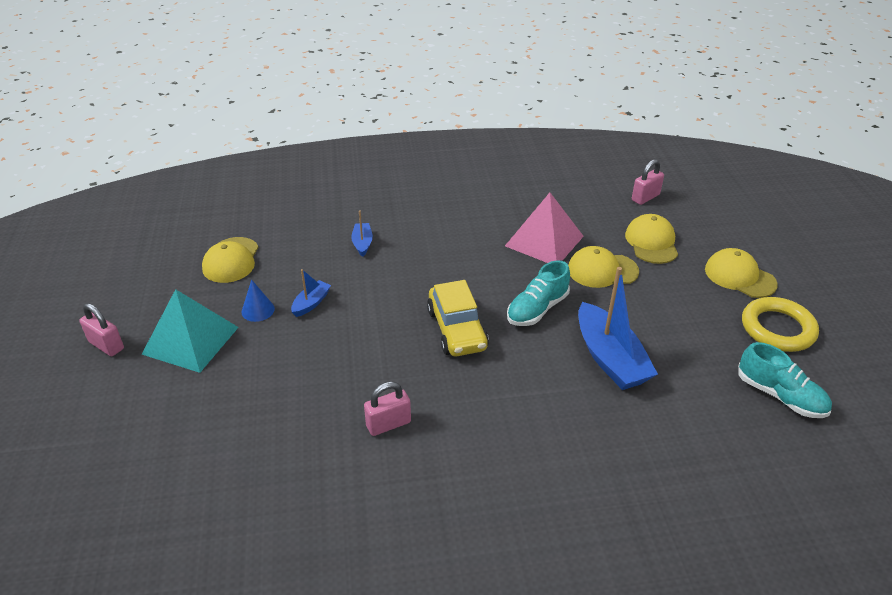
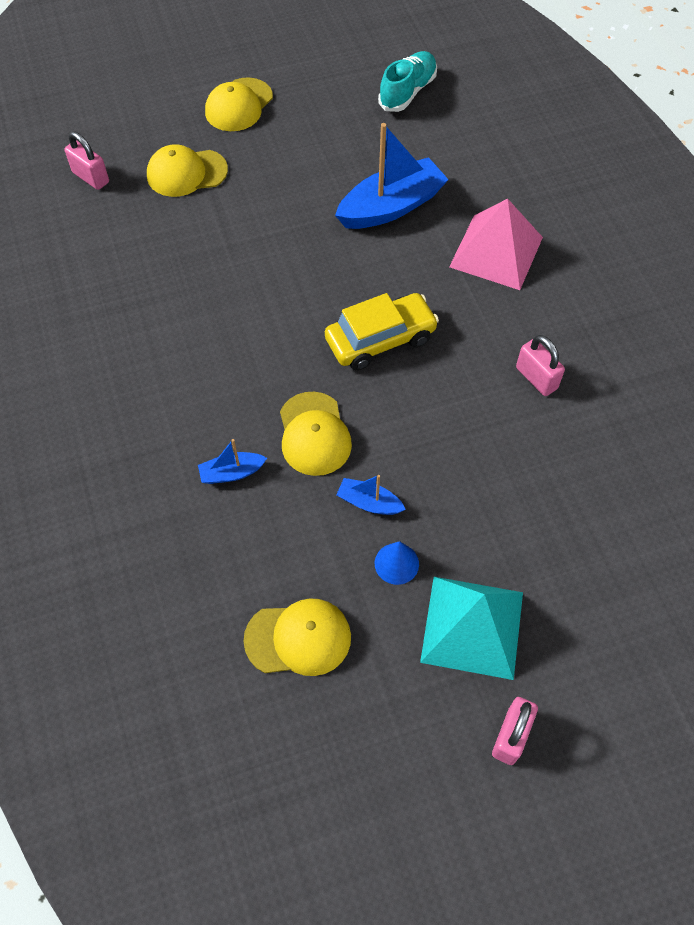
camera: 100 degrees left, 20 degrees up
pink pyramid [505,192,584,263] -> pink pyramid moved to [449,199,543,290]
turquoise shoe [507,260,570,326] -> none
yellow cap [568,246,639,288] -> yellow cap moved to [280,392,352,476]
yellow ring [742,297,819,352] -> none

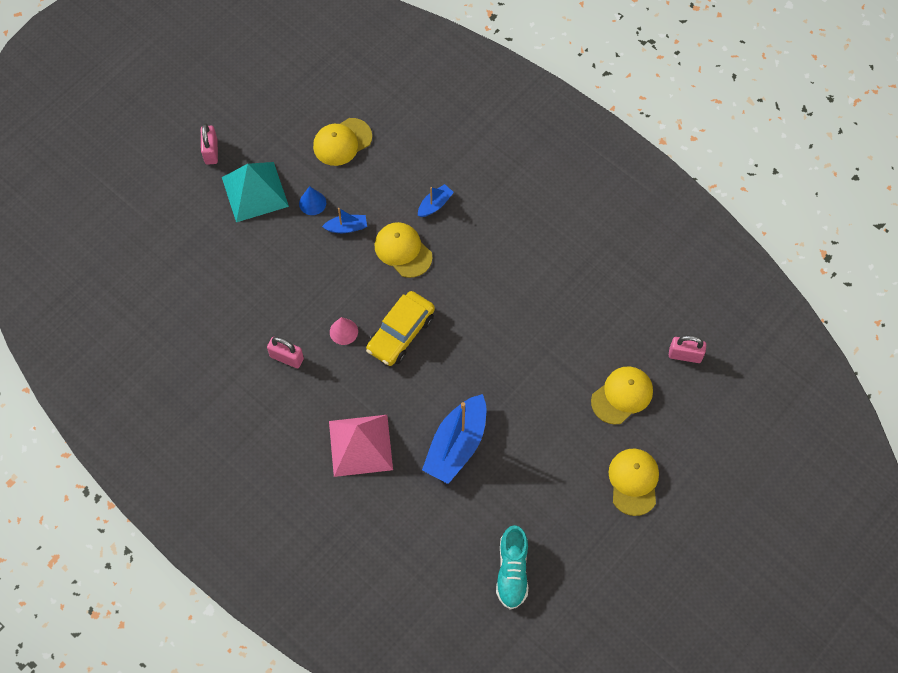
camera: 150 degrees right, 5 degrees up
none -> pink cone [330,317,358,345]

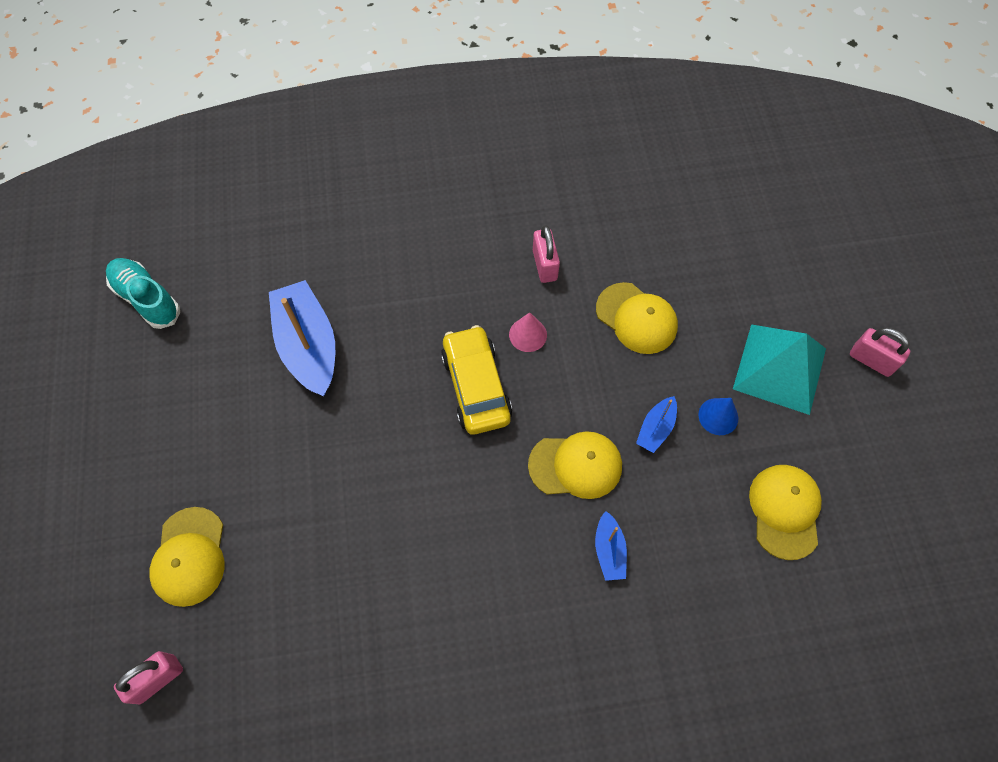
camera: 130 degrees right, 0 degrees up
pink padlock [267,337,304,368] -> pink padlock turned 75 degrees counterclockwise [533,225,560,283]
pink pyramid [329,415,393,477] -> none
yellow cap [608,449,659,516] -> yellow cap moved to [596,282,678,354]

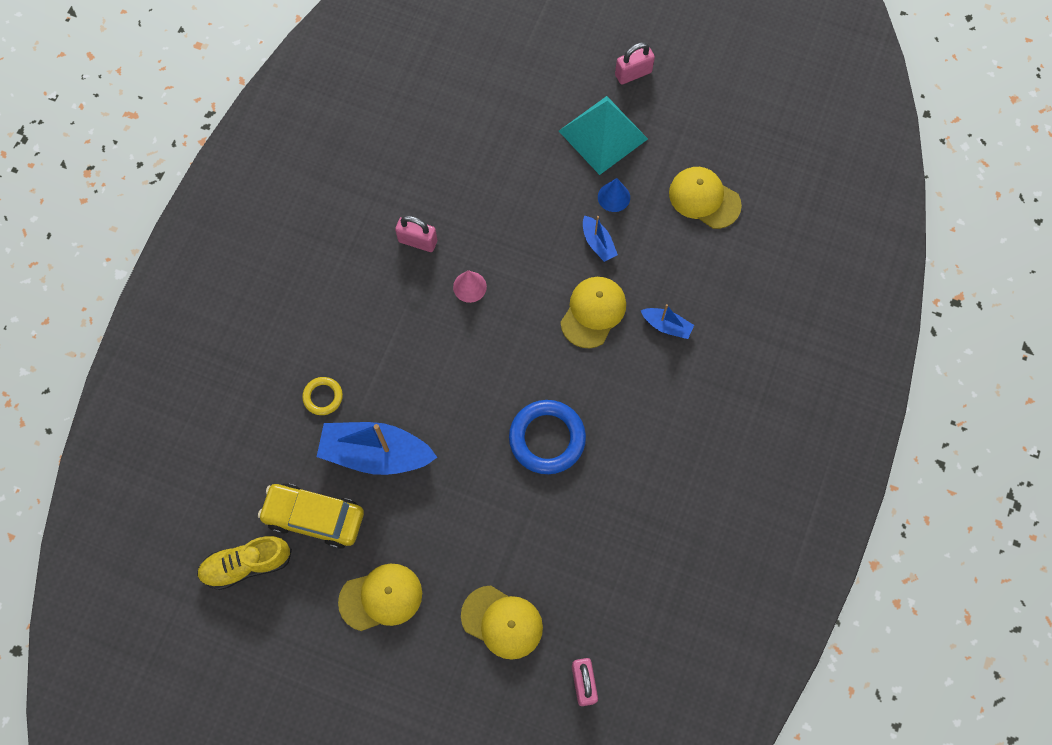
camera: 60 degrees left, 5 degrees up
turquoise shoe [106,258,180,329] -> yellow shoe [197,536,292,590]
yellow car [441,325,513,435] -> yellow car moved to [258,484,364,549]
yellow cap [596,282,678,354] -> yellow cap moved to [338,563,422,631]
none -> yellow ring [302,377,343,415]
none -> blue ring [509,400,586,474]

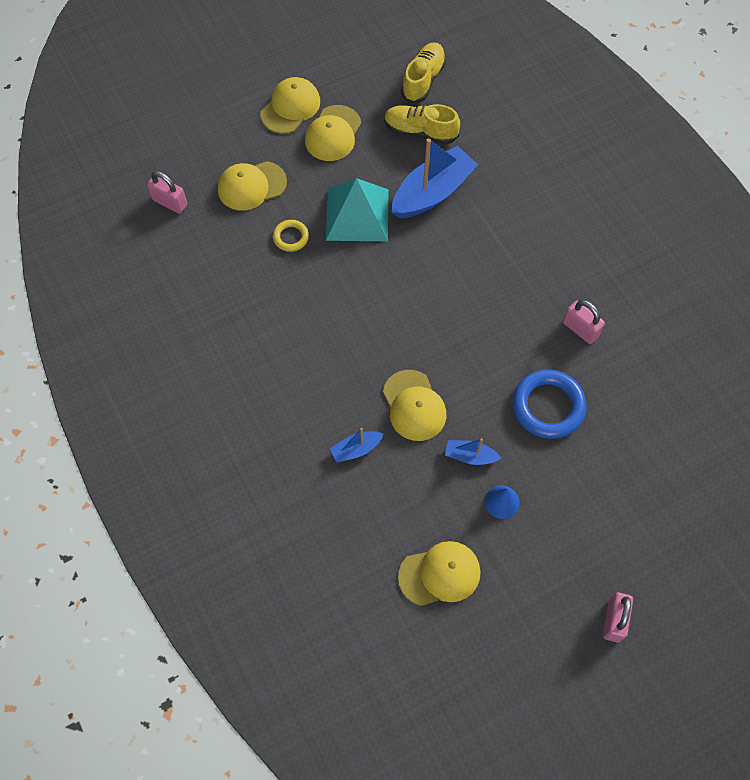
camera: 130 degrees right, 5 degrees down
yellow car [258,484,364,549] -> yellow shoe [384,104,460,144]
yellow ring [302,377,343,415] -> yellow ring moved to [273,220,309,252]
pink padlock [395,216,437,252] -> pink padlock turned 75 degrees clockwise [563,300,605,344]
pink cone [453,270,487,303] -> none
blue ring [509,400,586,474] -> blue ring moved to [512,369,587,439]
turquoise pyramid [559,96,648,175] -> turquoise pyramid moved to [326,178,388,241]
none -> yellow cap [261,77,320,134]

